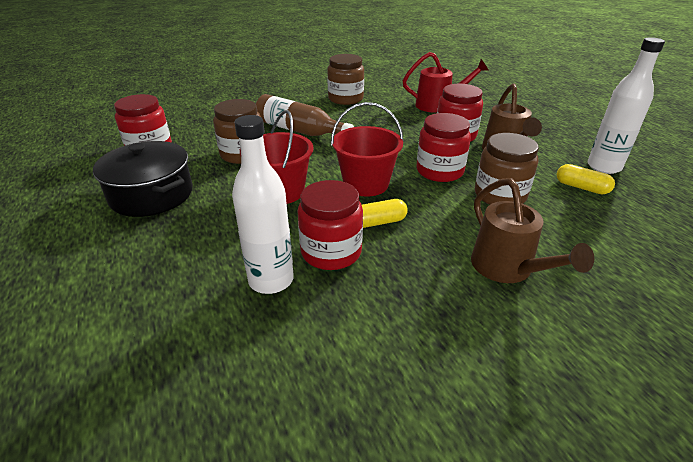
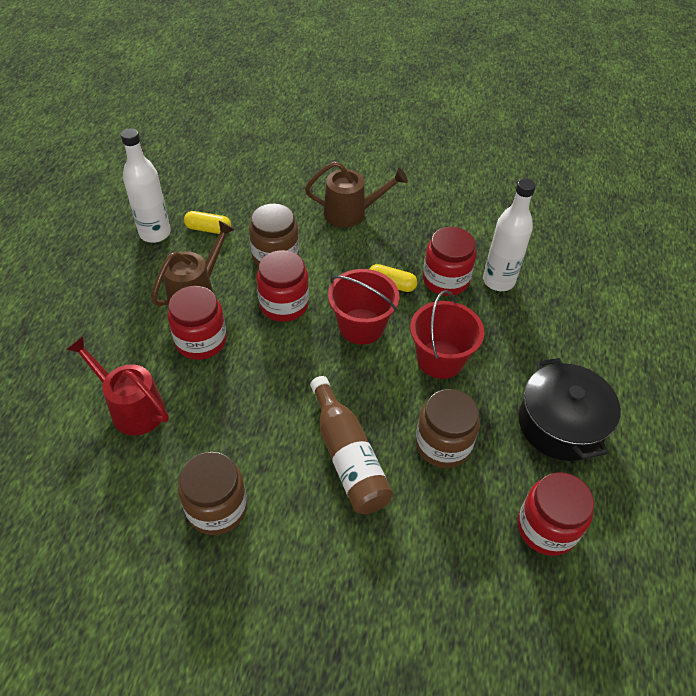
camera: 145 degrees left, 15 degrees up
brown watering can [471,178,594,283] -> brown watering can turned 75 degrees clockwise [305,161,408,227]
yellow capsule [557,164,615,194] -> yellow capsule turned 60 degrees counterclockwise [184,211,231,234]

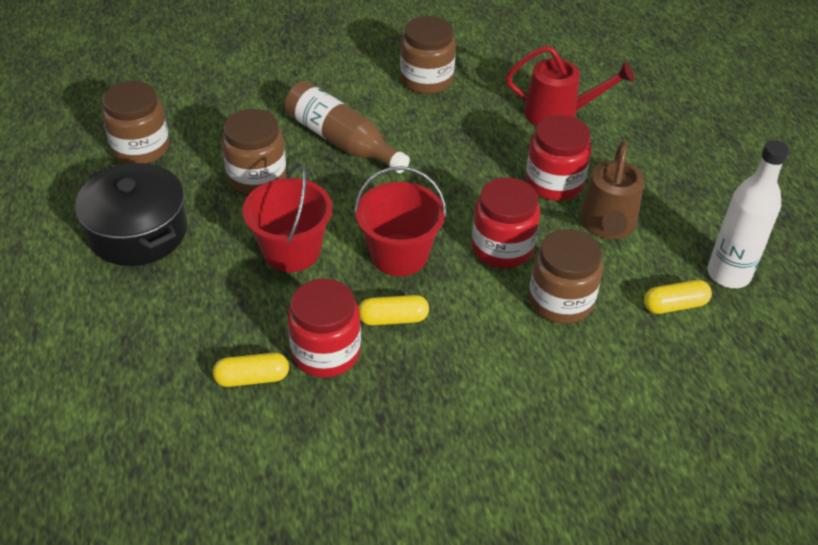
camera: 155 degrees right, 5 degrees down
brown watering can [305,161,408,227] -> none
white bottle [483,178,536,291] -> yellow capsule [213,353,289,387]
red jar [517,472,594,556] -> brown jar [102,81,170,164]

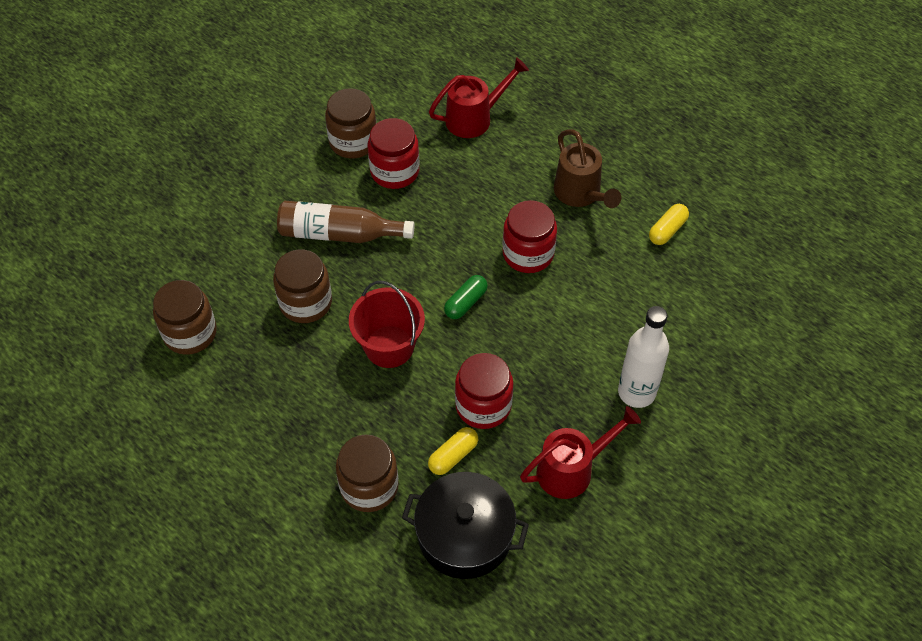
camera: 35 degrees left, 10 degrees up
black pot [75,163,187,266] -> black pot moved to [402,472,529,579]
red bucket [354,166,446,276] -> green capsule [444,275,488,319]
yellow capsule [359,295,429,325] -> none
red jar [526,115,592,201] -> red jar moved to [368,118,420,189]
brown jar [529,229,603,324] -> brown jar moved to [336,434,399,512]
white bottle [708,140,789,288] -> white bottle moved to [618,306,669,408]
none -> red watering can [520,406,641,499]

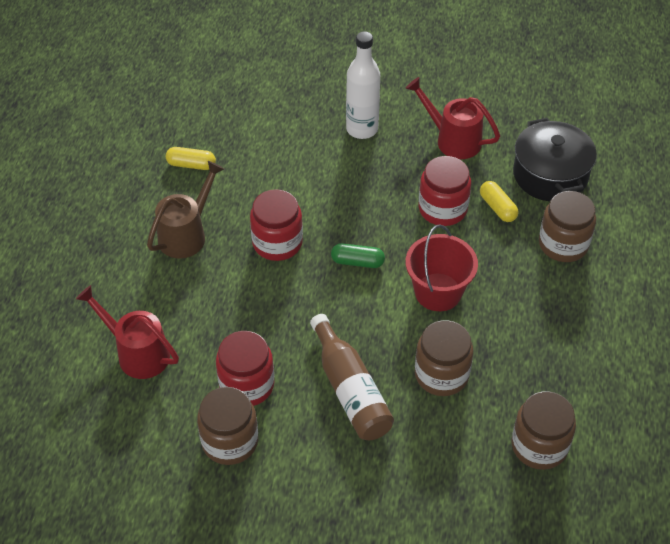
camera: 120 degrees left, 5 degrees down
yellow capsule [428,427,478,475] -> yellow capsule turned 45 degrees clockwise [480,181,519,222]

